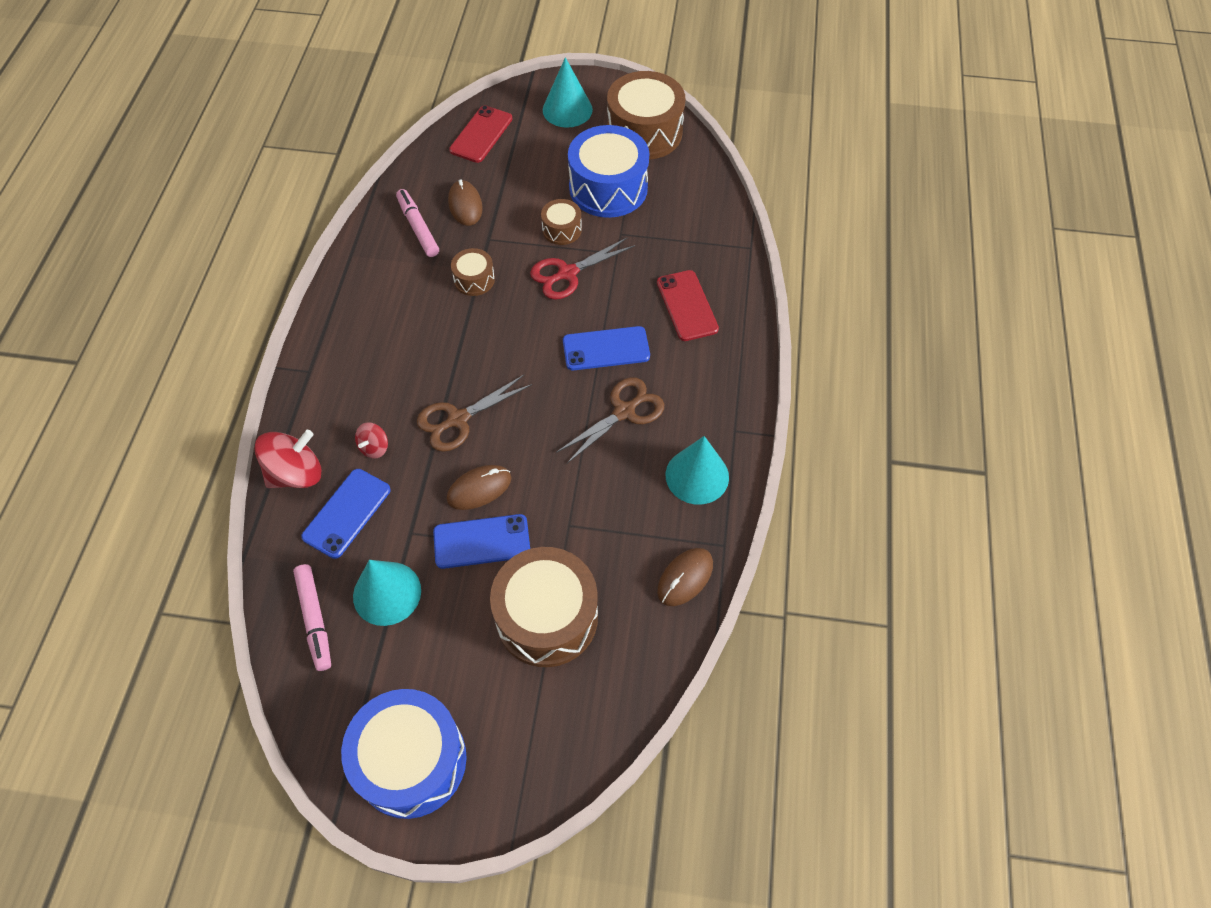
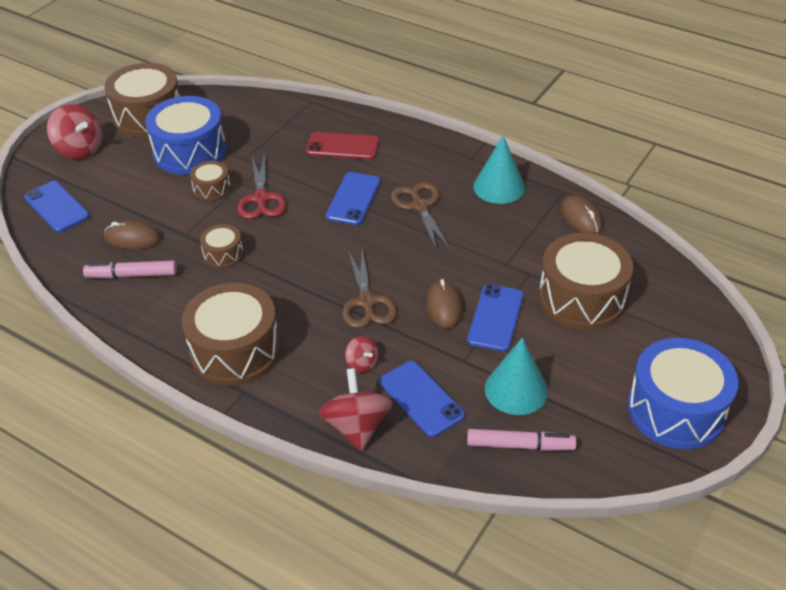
camera: 65 degrees left, 15 degrees down
red phone [449,105,512,163] -> blue phone [24,181,90,232]
turquoise cone [543,57,593,128] -> red spinning top [47,104,102,159]
none -> brown drum [182,283,280,386]

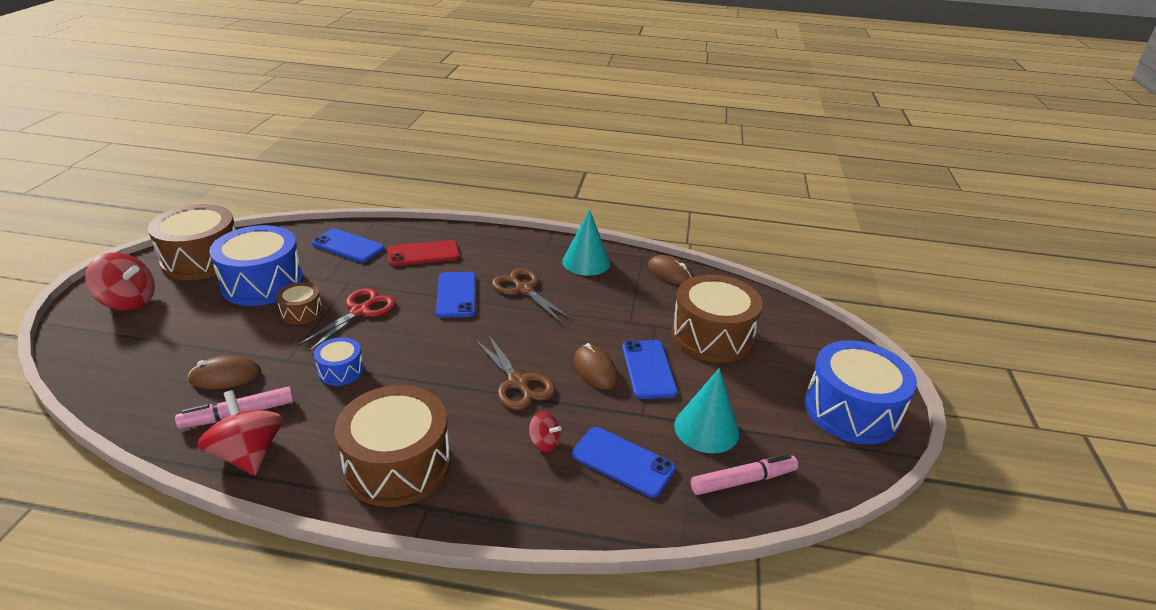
camera: 25 degrees left, 10 degrees down
blue phone [24,181,90,232] -> blue phone moved to [312,229,384,262]
brown drum [200,224,243,268] -> blue drum [314,337,364,386]
red scissors [237,153,286,219] -> red scissors turned 120 degrees counterclockwise [298,288,396,352]
red spinning top [319,368,393,451] -> red spinning top moved to [197,390,283,476]

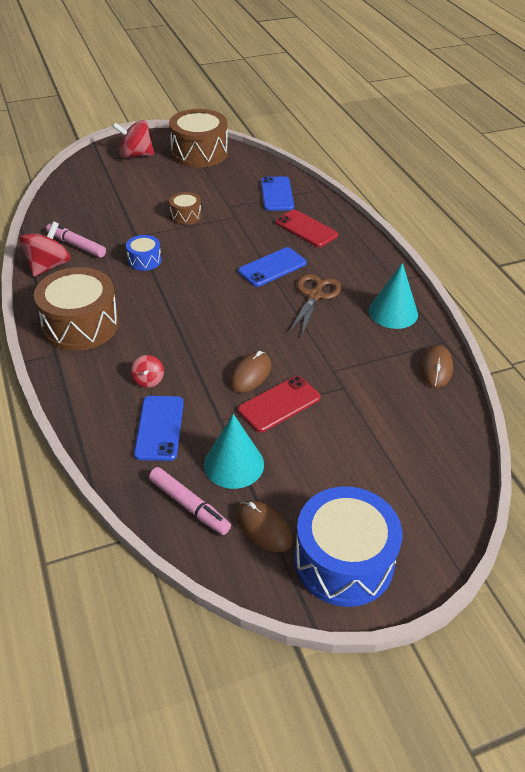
camera: 60 degrees right, 10 degrees up
red spinning top [85,252,155,311] -> red spinning top turned 105 degrees clockwise [112,120,154,158]
brown mouse [188,355,261,389] -> brown mouse moved to [236,500,293,552]
blue drum [209,225,304,306] -> none
red scissors [298,288,396,352] -> none
brown scissors [475,334,555,410] -> none
blue phone [622,340,678,399] -> red phone [238,376,321,432]
brown drum [671,274,763,363] -> none

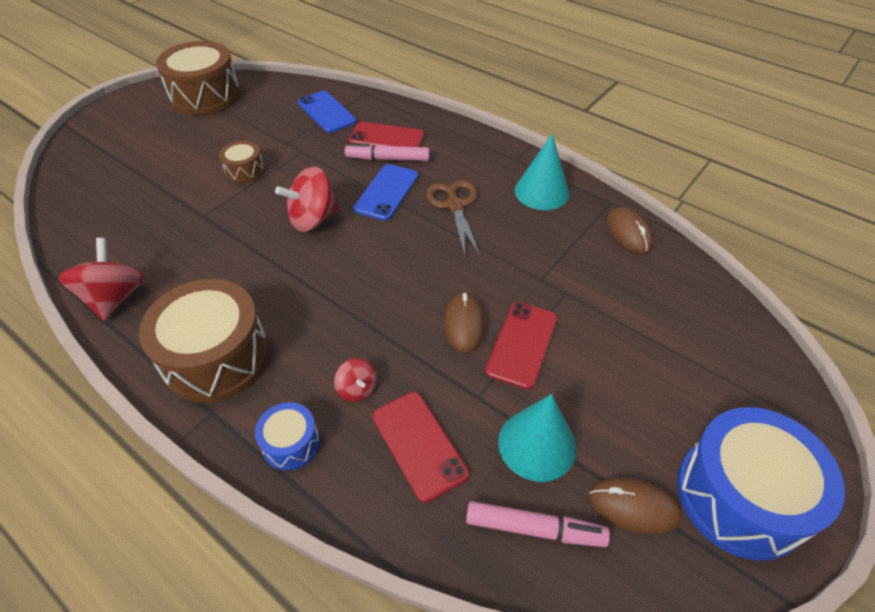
camera: 30 degrees left, 5 degrees up
pink marker [46,222,106,258] -> pink marker moved to [345,143,430,161]
red spinning top [112,120,154,158] -> red spinning top moved to [275,167,339,232]
blue drum [126,235,161,271] -> blue drum moved to [255,402,320,470]
blue phone [134,396,184,461] -> red phone [372,392,469,503]

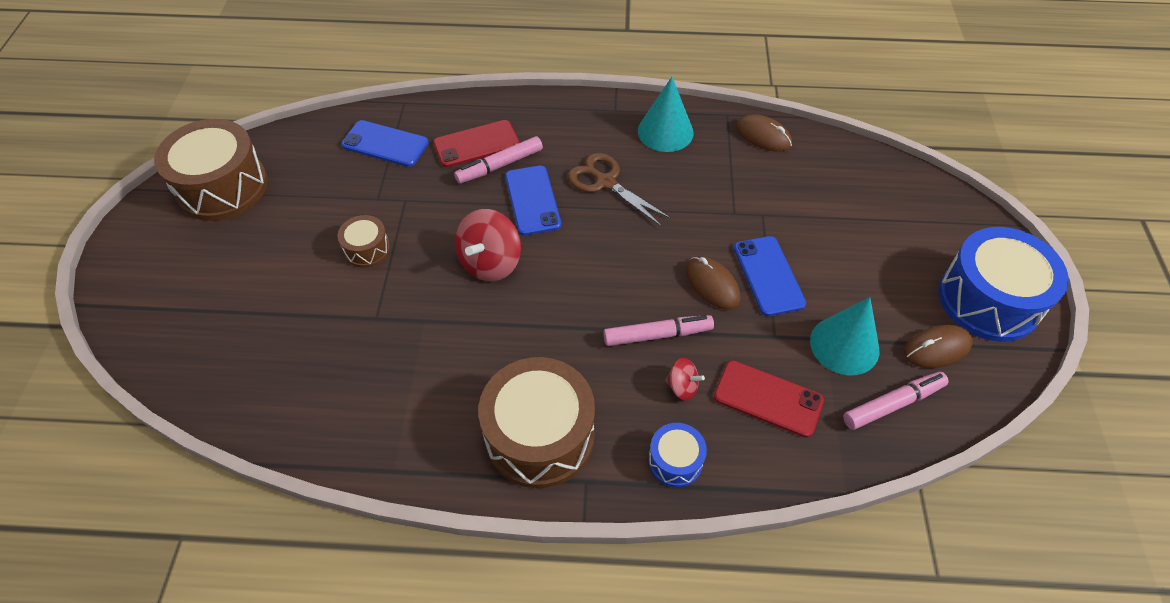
camera: 35 degrees left, 5 degrees up
red spinning top [58,238,145,321] -> none
red phone [485,302,557,390] -> blue phone [734,236,806,316]
none -> pink marker [603,315,714,346]

